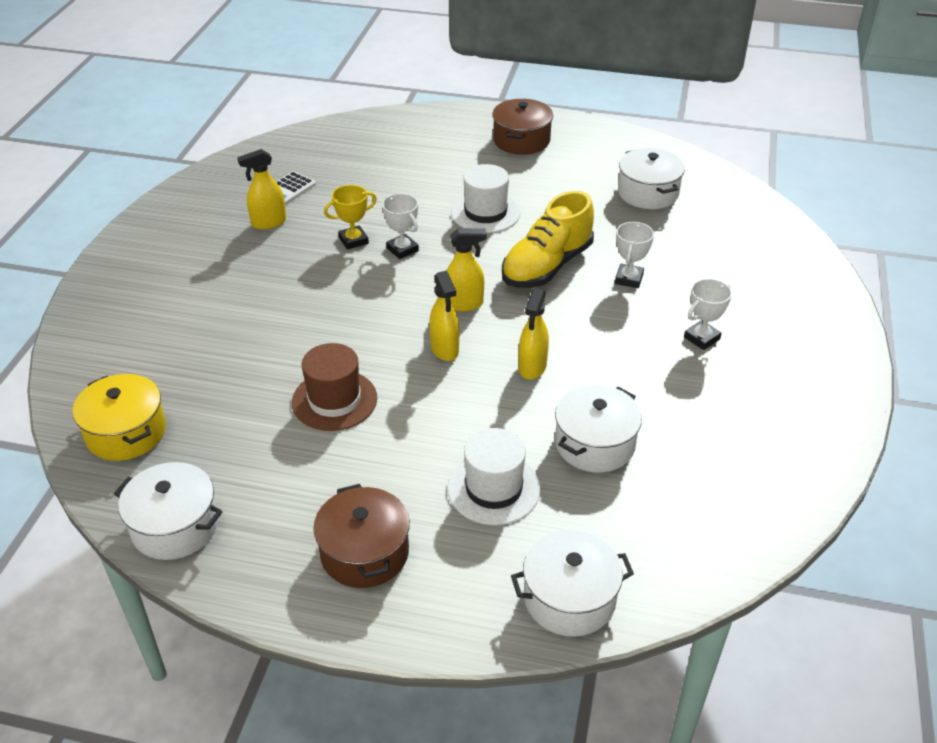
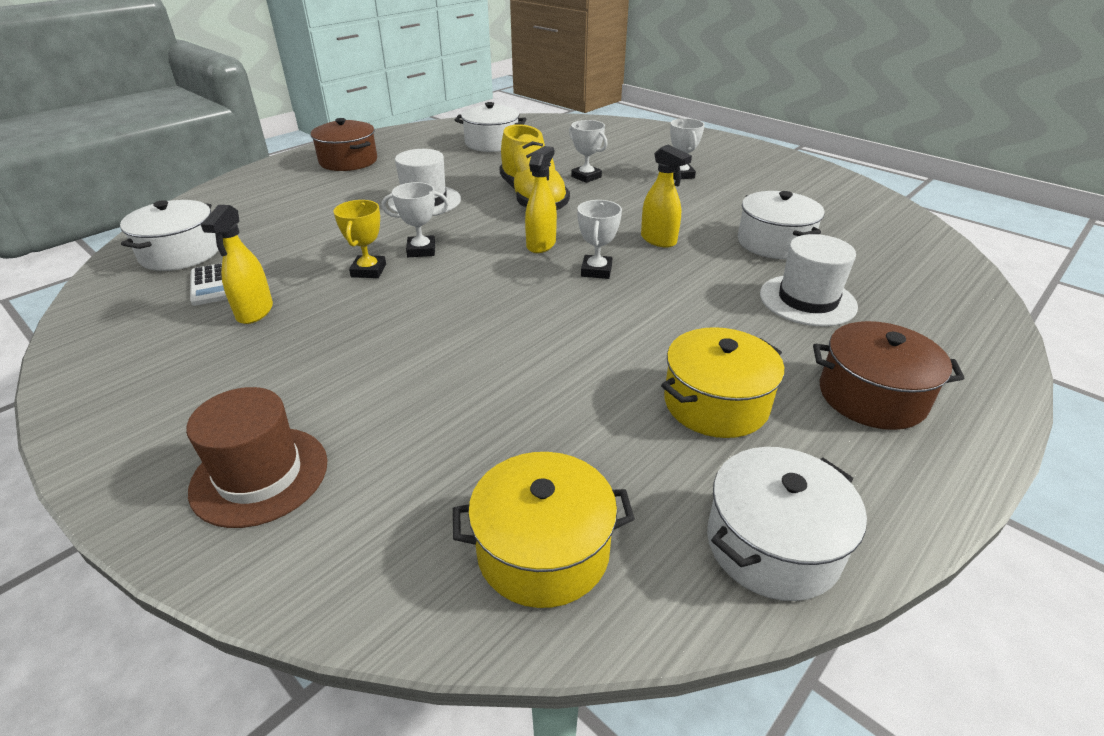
camera: 60 degrees left, 5 degrees down
brown hat [292,343,377,431] -> brown hat moved to [186,387,328,528]
yellow spray bottle [429,271,459,361] -> white trophy [577,200,622,279]
white pot [511,530,634,637] -> white pot moved to [120,200,218,271]
none -> yellow pot [661,327,785,438]

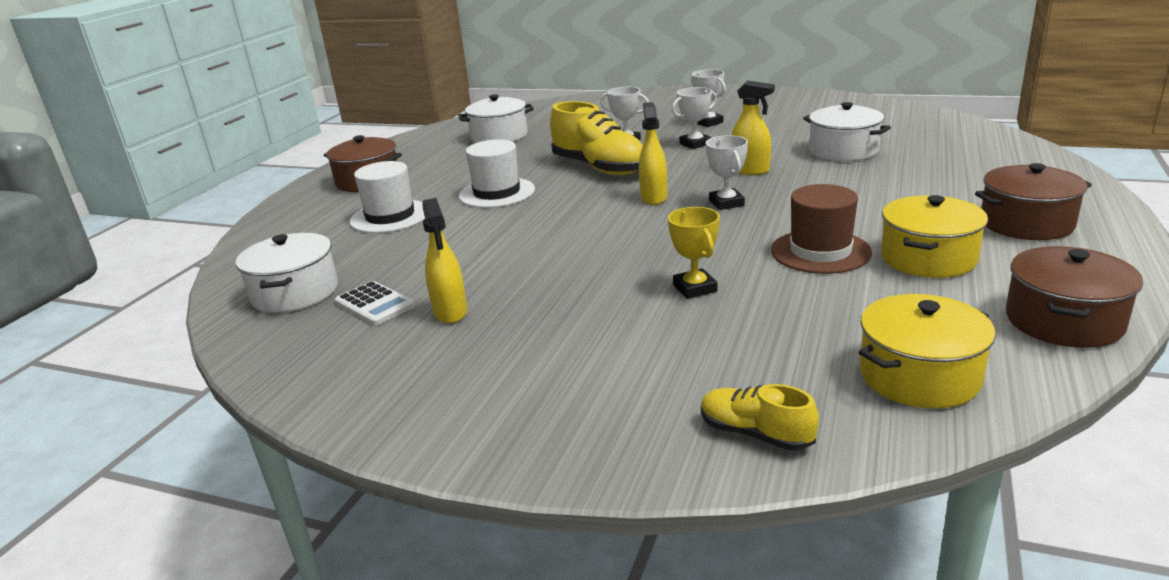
camera: 20 degrees left, 10 degrees down
brown hat [186,387,328,528] -> brown hat moved to [771,184,872,274]
yellow trophy [334,200,386,278] -> yellow trophy moved to [668,207,720,299]
white trophy [382,182,449,257] -> white trophy moved to [672,87,717,149]
white pot [707,447,867,601] -> brown pot [1006,246,1143,348]
white hat [760,234,858,326] -> white hat moved to [350,161,425,233]
none -> yellow shoe [701,384,819,451]

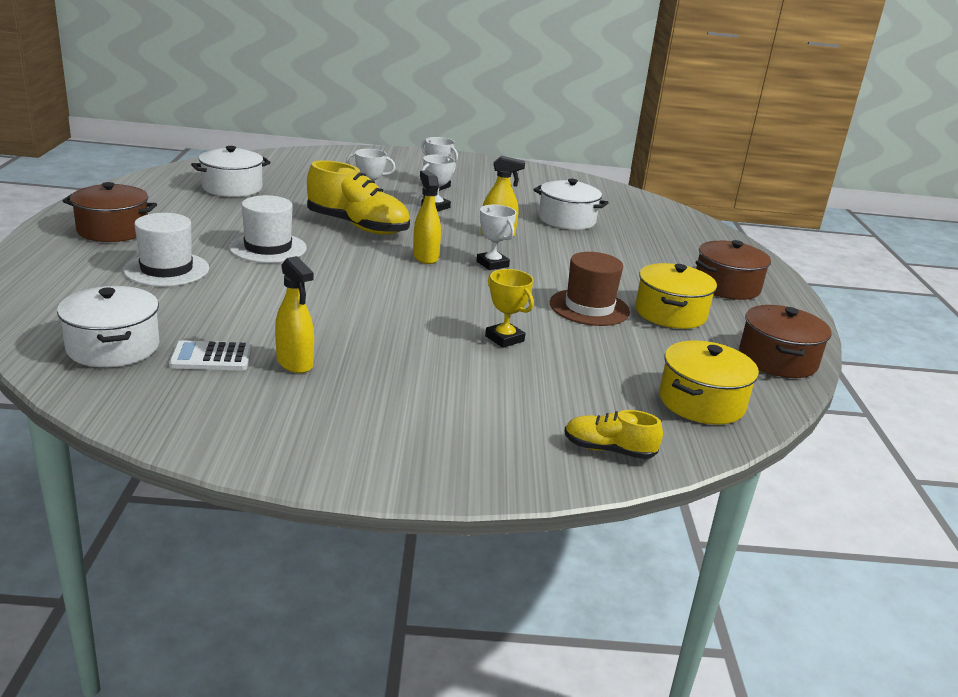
camera: 25 degrees left, 0 degrees up
white calculator [335,281,415,325] -> white calculator turned 150 degrees clockwise [169,340,252,371]

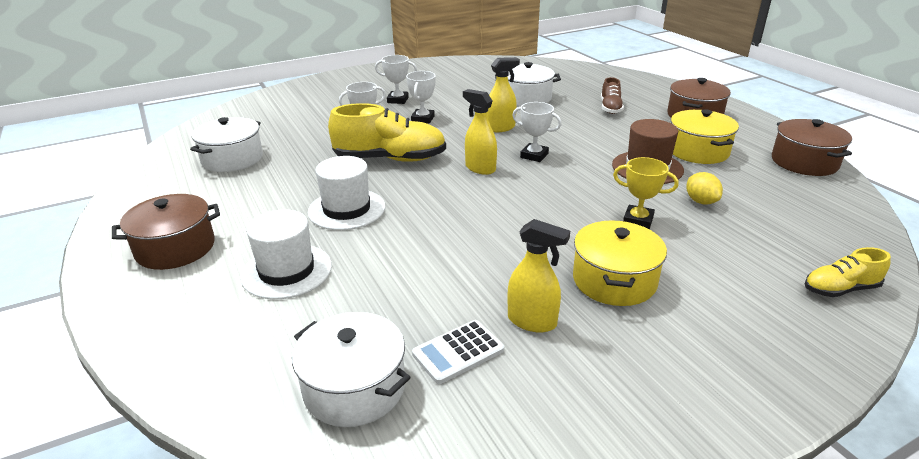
camera: 25 degrees left, 5 degrees up
yellow pot [659,341,759,425] -> yellow pot moved to [573,220,667,306]
none -> brown shoe [601,77,624,114]
none -> yellow lemon [686,172,723,205]

